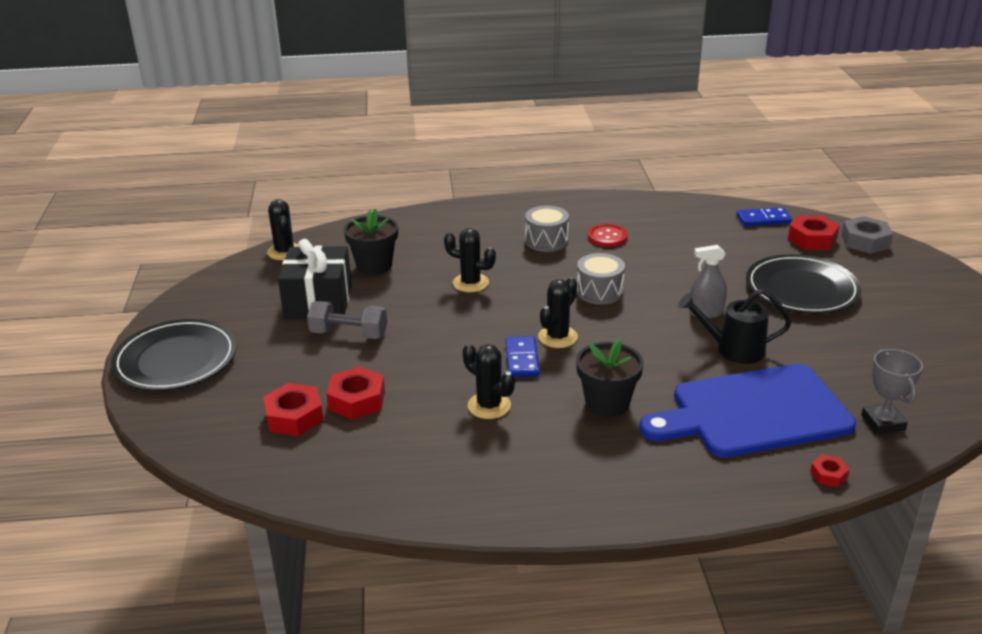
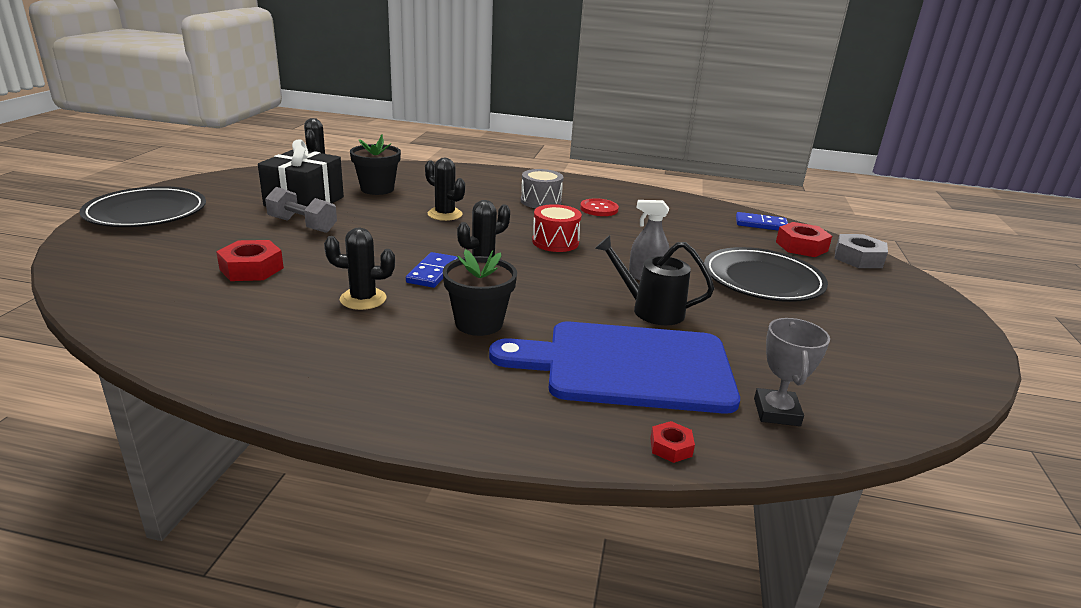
camera: 15 degrees right, 5 degrees down
red nut [263,383,324,436] -> none
black cactus [463,343,515,419] -> black cactus turned 60 degrees counterclockwise [324,227,395,310]
grey drum [577,253,625,305] -> red drum [532,204,582,252]

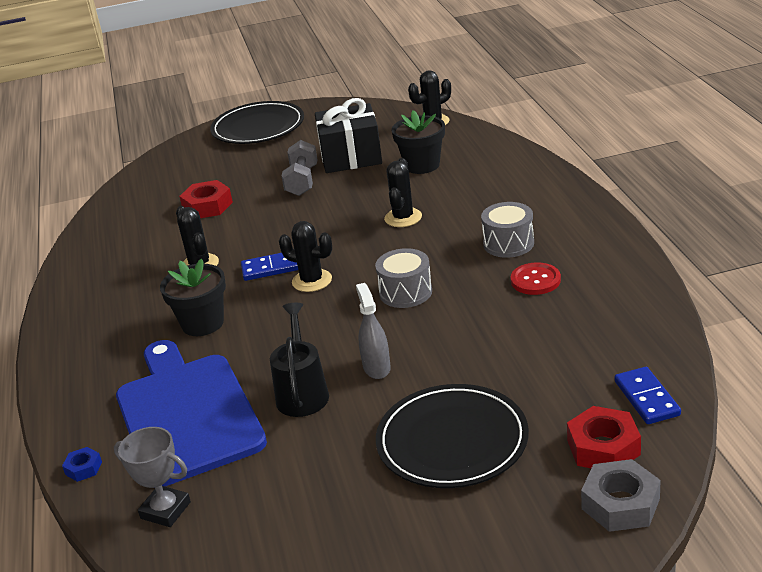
camera: 70 degrees right, 5 degrees up
red drum [532,204,582,252] -> grey drum [375,248,432,308]
red nut [650,421,695,463] -> blue nut [62,447,102,482]
grey trophy [754,318,830,426] -> grey trophy turned 45 degrees clockwise [114,427,191,527]

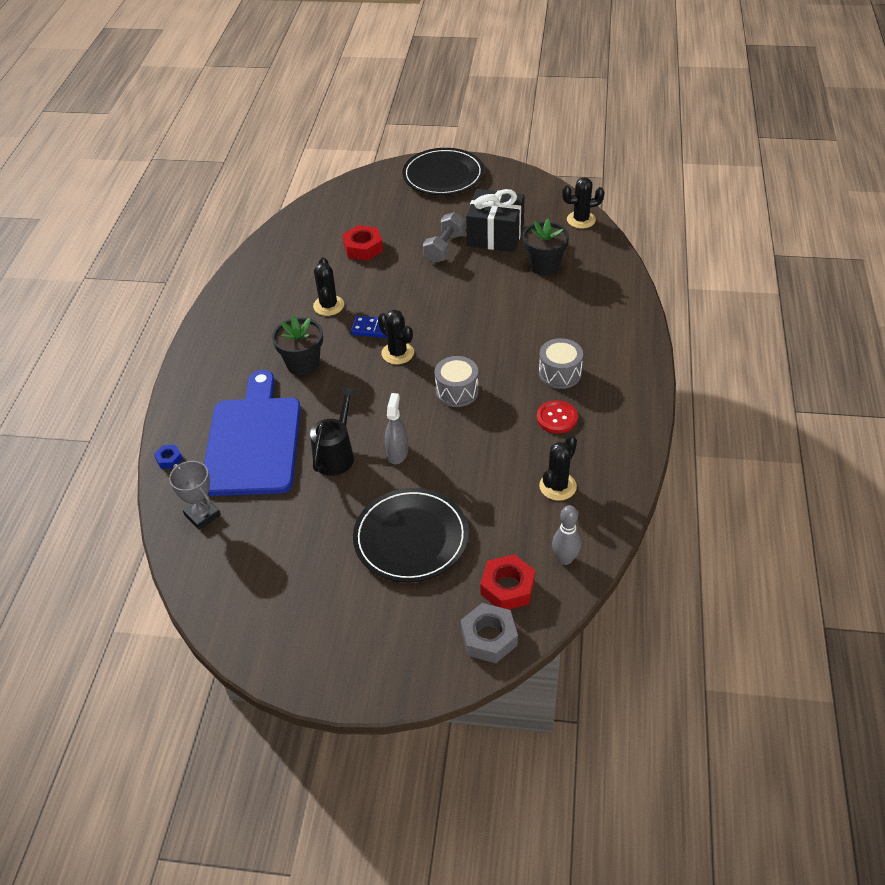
camera: 20 degrees right, 15 degrees up
black cactus [384,158,422,227] -> black cactus moved to [539,435,577,501]
blue domino [615,367,681,424] -> grey bowling pin [552,505,581,565]

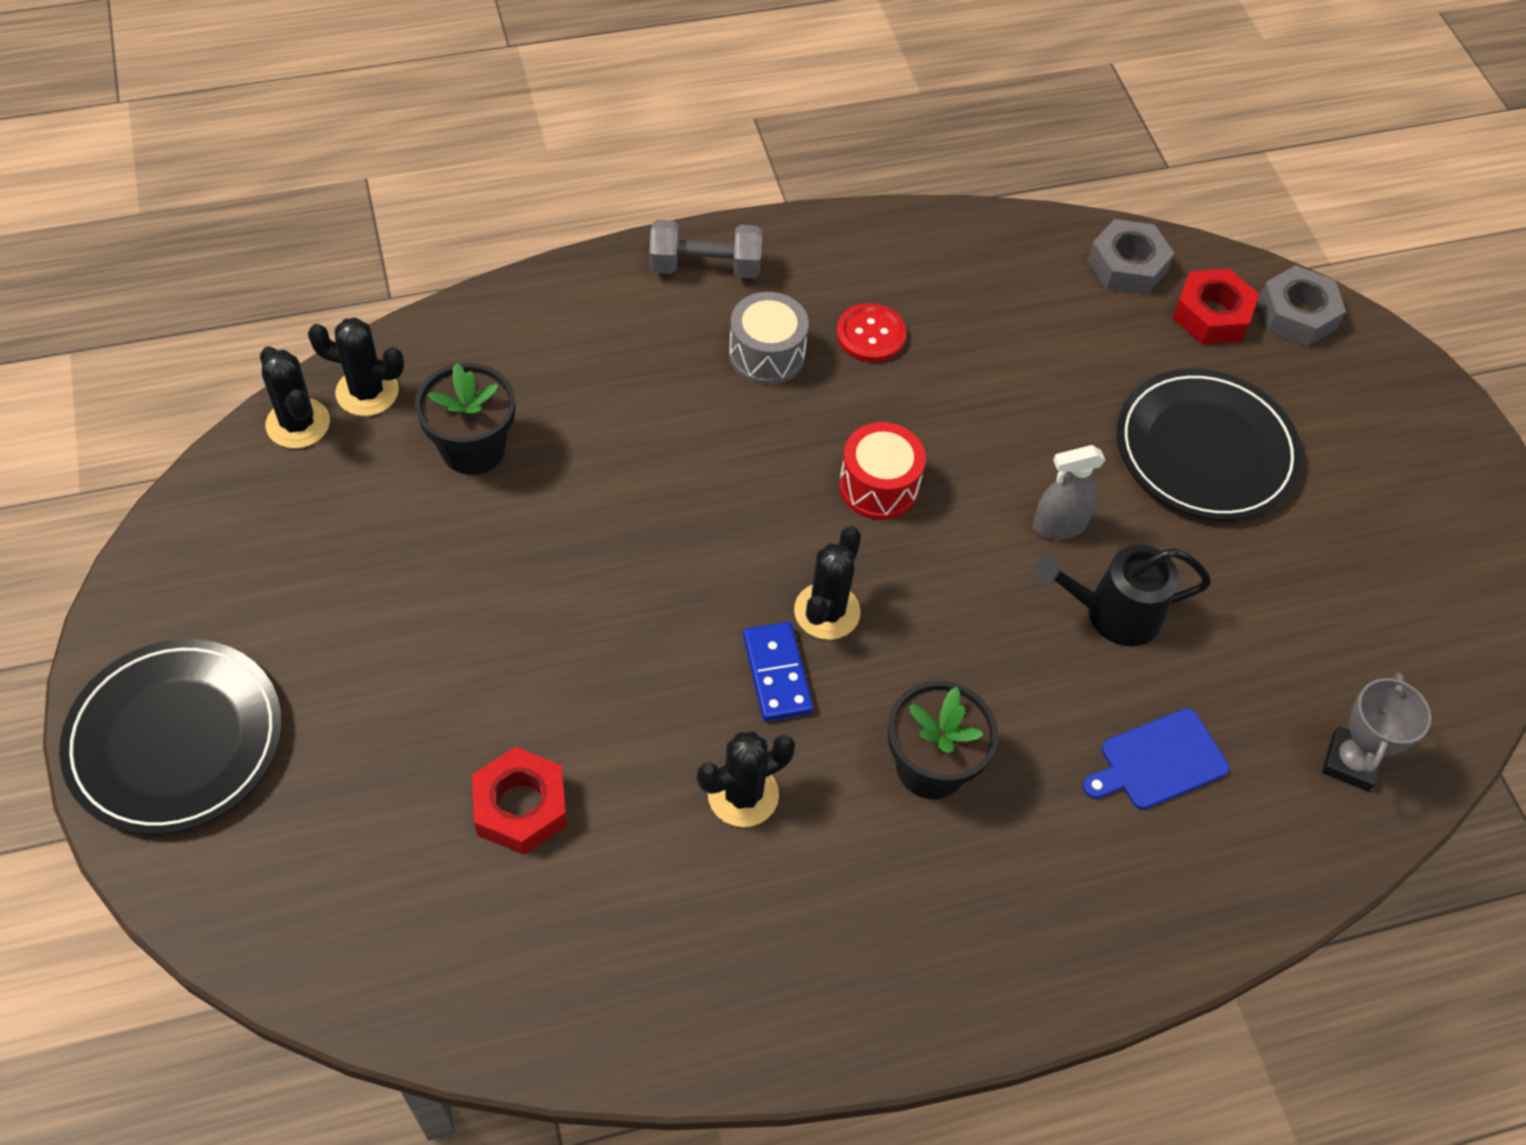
camera: 120 degrees left, 10 degrees up
blue nut [154,445,182,469] -> none
blue cutting board [204,370,301,496] -> blue cutting board [1083,708,1229,810], size x0.45
grey dumbbell [423,212,466,263] -> grey dumbbell moved to [649,220,762,279]
grey drum [434,356,479,407] -> red drum [839,422,926,520]
black gift [466,189,525,252] -> none
black cactus [539,435,577,501] -> black cactus moved to [308,317,404,416]
grey bowling pin [552,505,581,565] -> grey nut [1087,219,1175,295]

